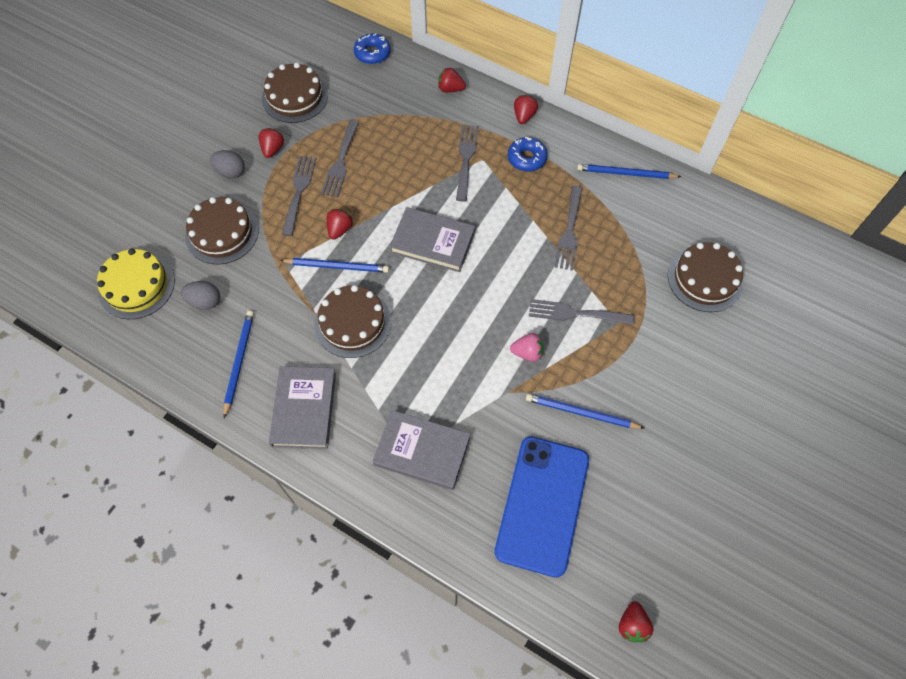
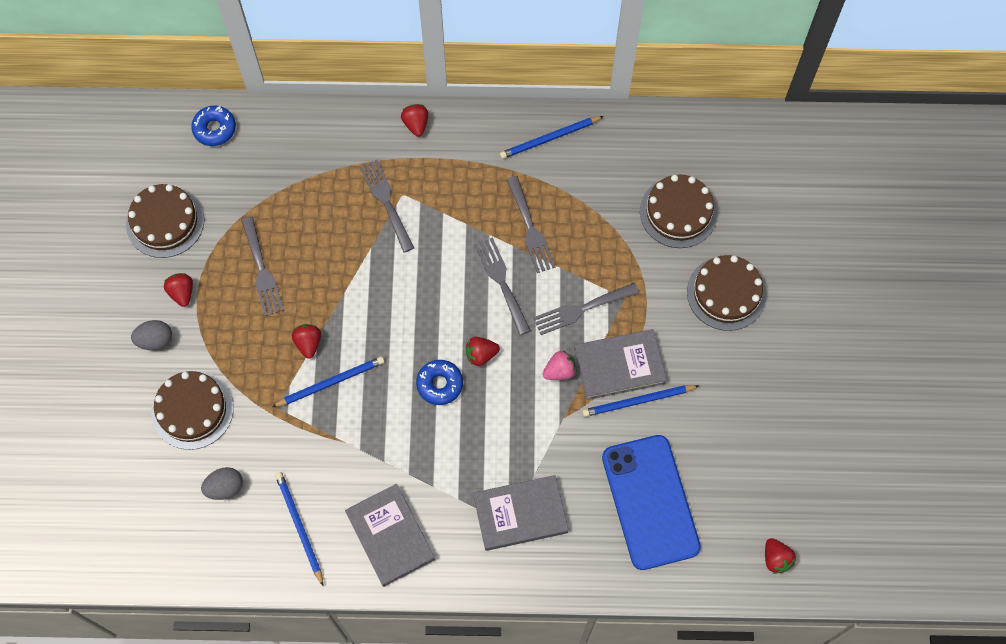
camera: 30 degrees left, 5 degrees up
yellow cake [97,248,175,319] -> none
grey fork [282,156,316,236] -> grey fork moved to [475,237,531,335]
brown cake [314,285,391,358] -> brown cake moved to [687,255,767,331]
grey book [389,207,475,272] -> grey book moved to [574,329,667,400]
red strawberry [438,67,466,92] -> red strawberry moved to [466,337,500,366]
blue donut [508,137,548,172] -> blue donut moved to [416,360,463,405]

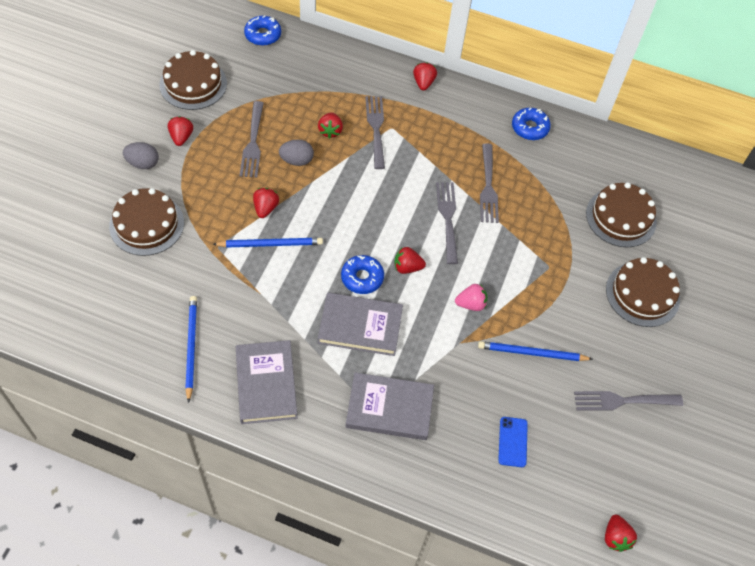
camera: 15 degrees right, 10 degrees down
grey egg [201,467,243,500] -> grey egg moved to [279,139,314,166]
blue pencil [500,116,604,159] -> blue donut [512,108,551,140]
grey fork [533,283,639,335] -> grey fork moved to [574,391,683,411]
grey book [574,329,667,400] -> grey book moved to [318,292,403,356]
blue phone [602,435,701,570] -> blue phone [498,417,528,467], size x0.40
none -> red strawberry [318,112,343,139]

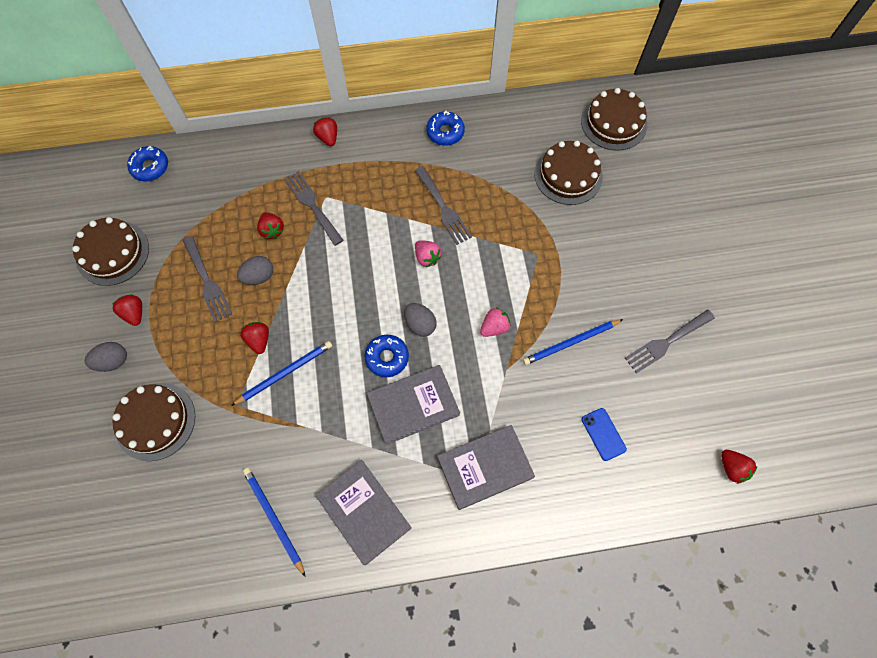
camera: 25 degrees left, 10 degrees up
red strawberry [395,247,426,274] -> grey egg [404,303,437,337]
grey fork [436,182,458,264] -> pink strawberry [415,240,442,267]
brown cake [606,257,680,327] -> brown cake moved to [581,88,647,151]

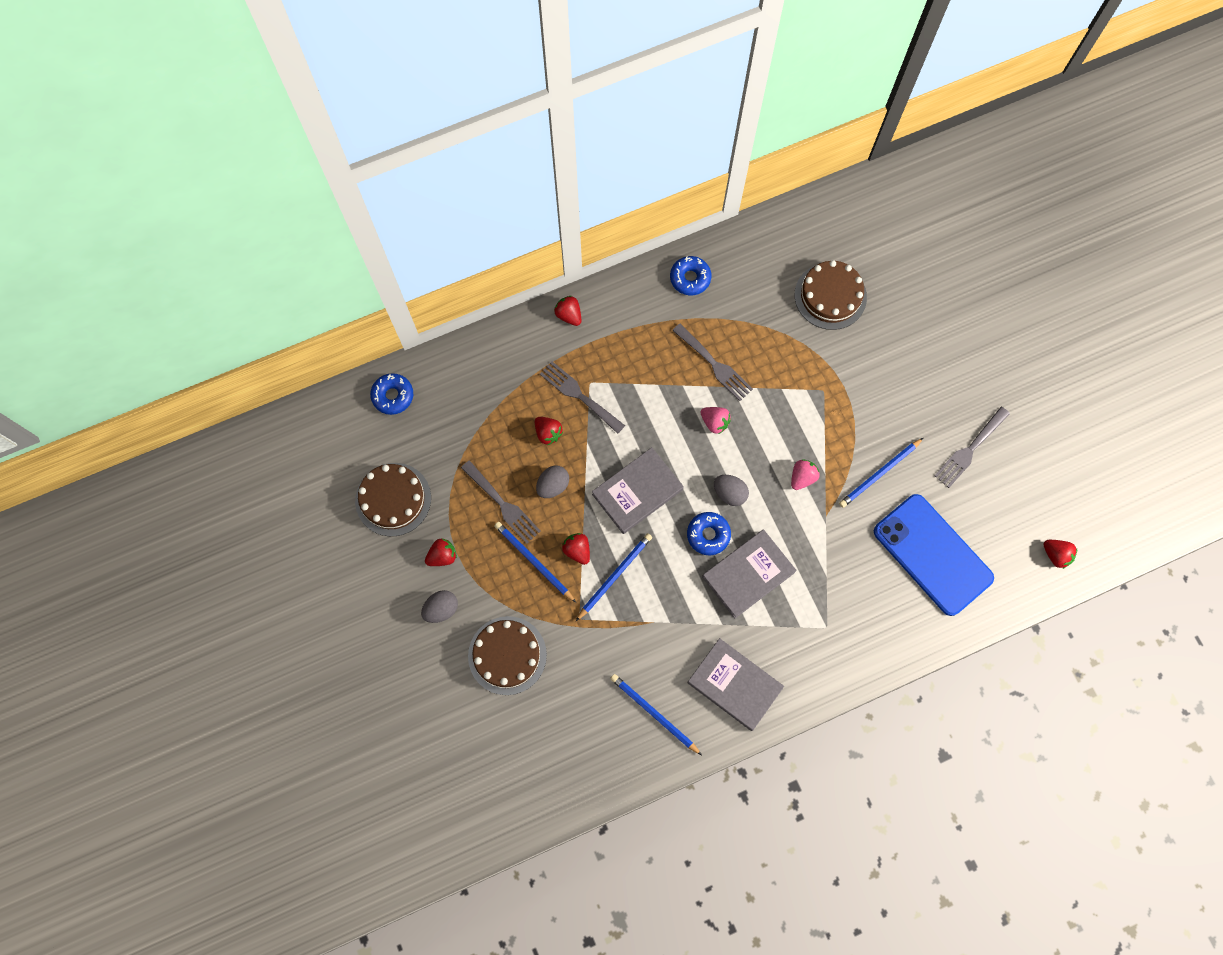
camera: 15 degrees left, 5 degrees up
red strawberry [113,294,142,326] -> red strawberry turned 105 degrees clockwise [425,539,457,566]
grey book [437,425,535,510] -> grey book moved to [592,447,684,534]
brown cake [581,88,647,151] -> none
blue phone [582,408,627,461] -> blue phone [874,494,994,616], size x2.48
none -> blue pencil [494,522,576,603]

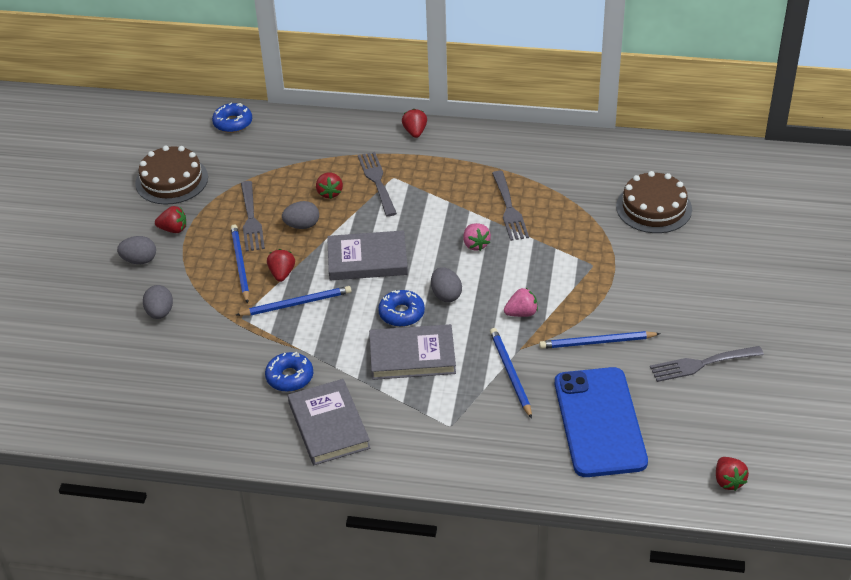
camera: 35 degrees right, 30 degrees down
brown cake [468,616,547,695] -> grey egg [143,285,173,319]
blue pencil [610,674,702,755] -> blue pencil moved to [490,328,532,419]
blue donut [670,256,712,295] -> blue donut moved to [265,352,313,392]

